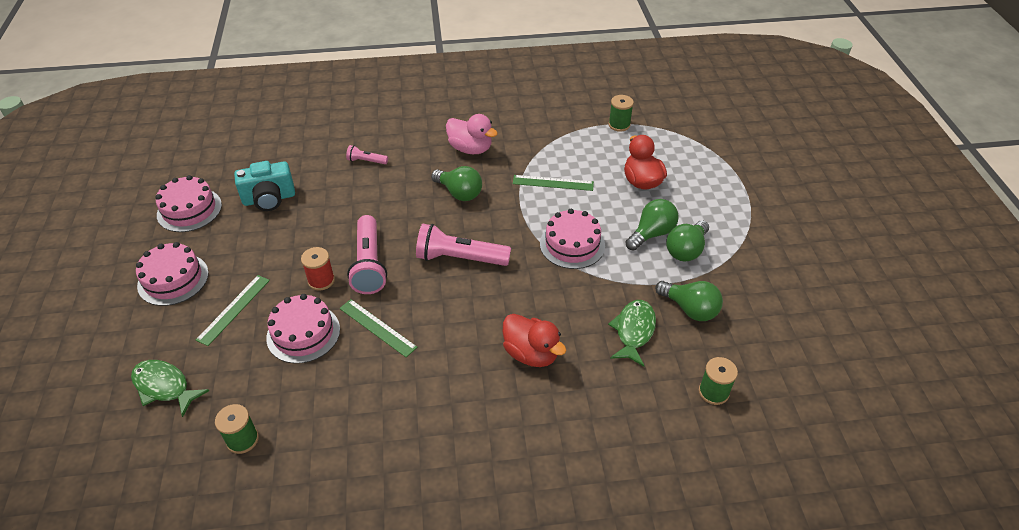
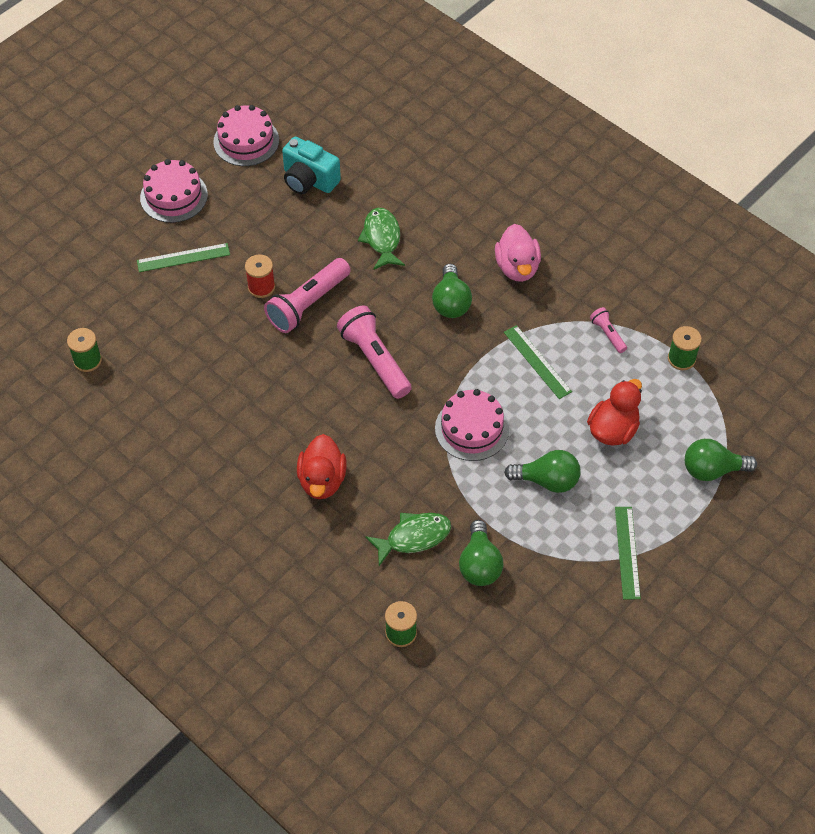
camera: 50 degrees right, 10 degrees up
green fish [131,360,210,417] -> green fish moved to [358,208,405,270]
pink cake [266,294,340,364] -> none
green ruler [339,299,417,357] -> green ruler moved to [615,507,641,599]
pink flashlight [346,145,388,164] -> pink flashlight moved to [590,307,627,353]
green light bulb [666,220,709,262] -> green light bulb moved to [685,439,757,481]

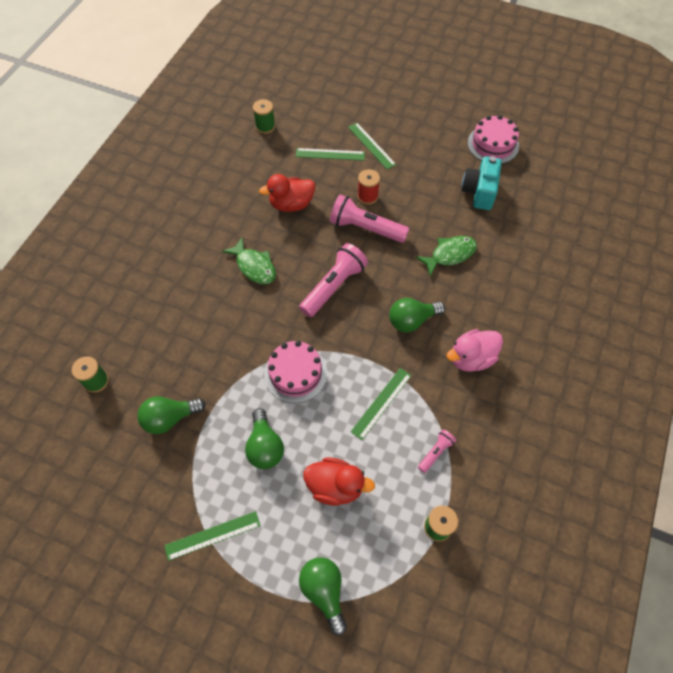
camera: 70 degrees right, 5 degrees up
pink cake [140,159,208,223] -> none
red duck [297,434,347,499] -> red duck moved to [259,174,315,212]
green fish [365,513,451,566] -> green fish moved to [222,237,276,284]
none -> green ruler [296,148,365,161]

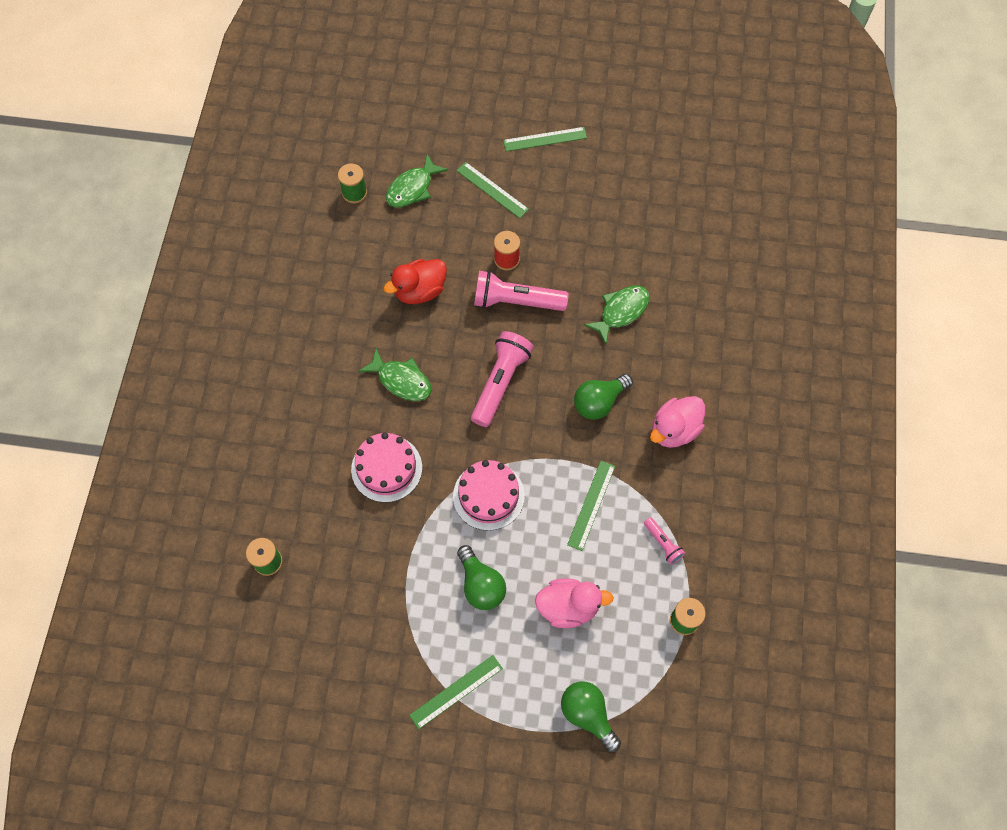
camera: 15 degrees left, 5 degrees up
green light bulb [137,396,206,434] -> none
green ruler [296,148,365,161] -> green ruler moved to [503,127,587,152]
red duck [304,458,375,506] -> pink duck [535,578,614,628]
pink flashlight [418,429,456,473] -> pink flashlight turned 120 degrees clockwise [644,517,685,565]
turquoise camera [461,156,502,210] -> none
pink cake [467,115,519,164] -> pink cake moved to [351,433,422,502]
none -> green fish [386,154,448,208]

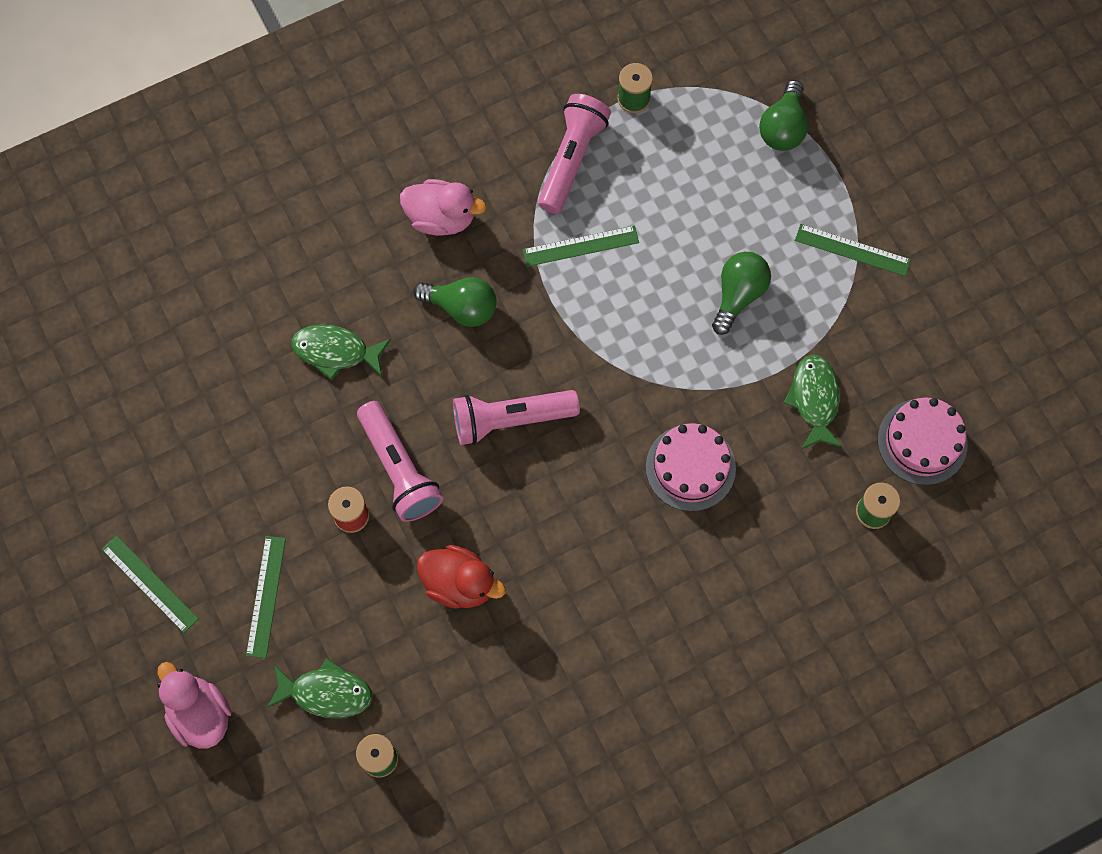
camera: 125 degrees left, 5 degrees up
green fish [358,348,432,401] -> green fish moved to [784,354,843,449]
pink cake [453,460,525,531] -> pink cake moved to [878,398,968,485]
pink duck [535,578,614,628] -> pink duck moved to [157,662,232,748]
pink flashlight [644,517,685,565] -> pink flashlight [538,94,611,214], size x2.01

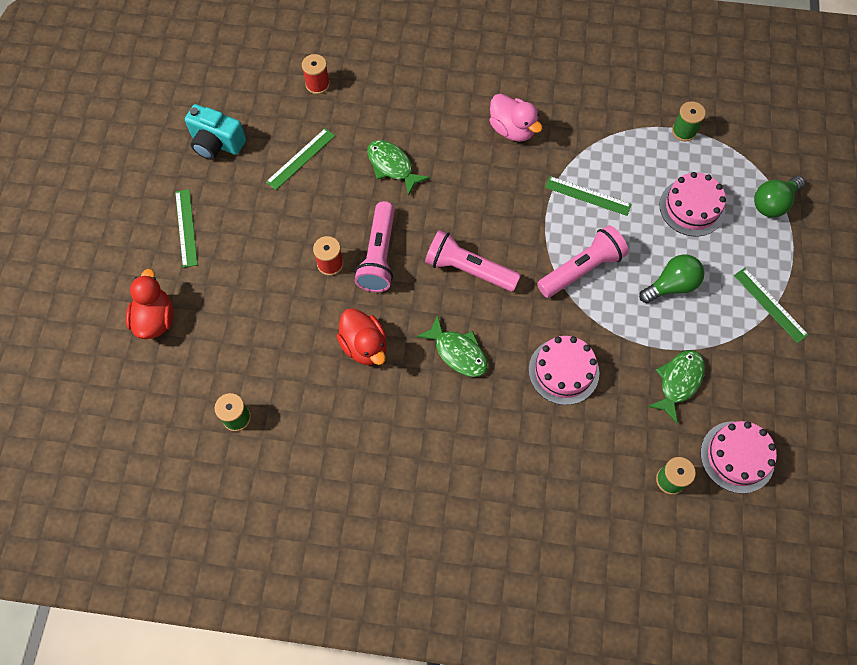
camera: 35 degrees right, 5 degrees down
pink duck [157,662,232,748] -> red duck [126,269,174,339]
green ruler [246,536,286,658] -> green ruler moved to [266,128,335,190]
green fish [267,658,372,718] -> green fish moved to [416,314,488,377]
green light bulb [413,277,497,327] -> none
pink flashlight [538,94,611,214] -> pink flashlight moved to [537,225,629,298]
none -> turquoise camera [185,104,246,160]
none -> red spool [302,54,330,94]
none -> pink cake [659,172,726,237]

